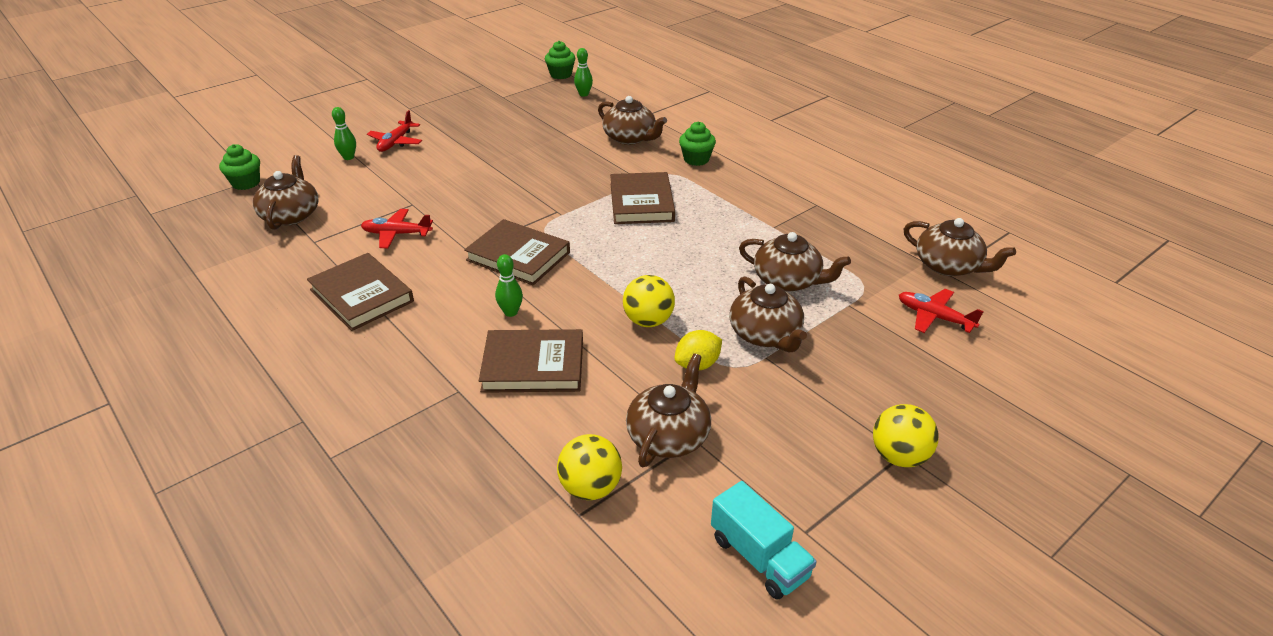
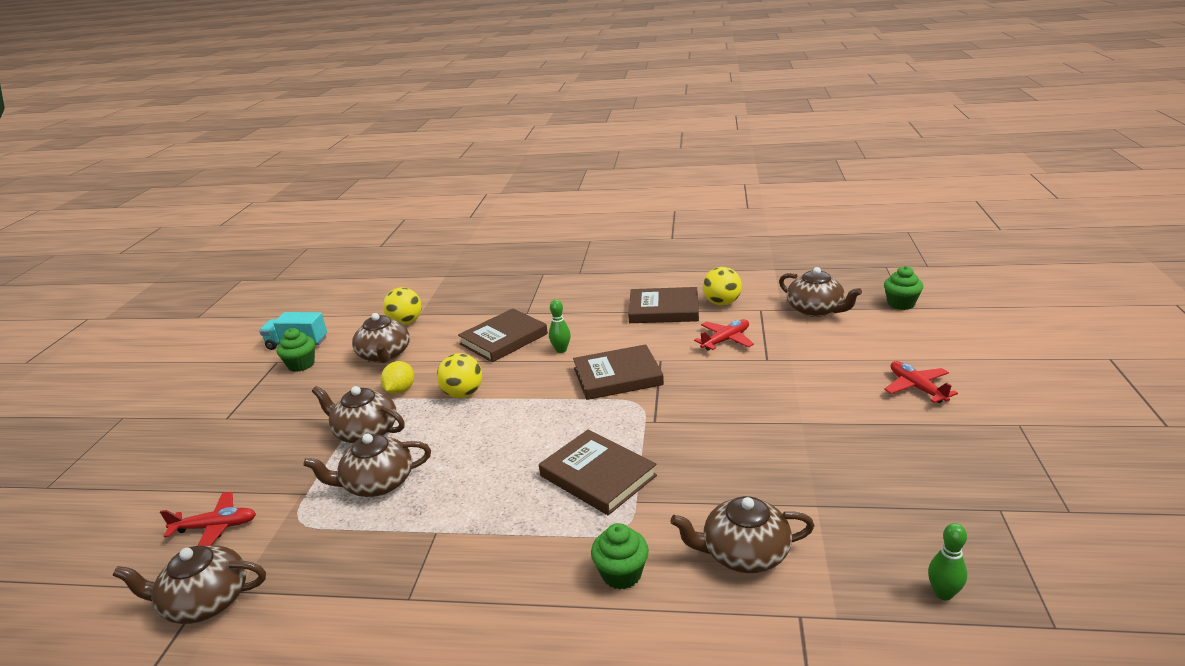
camera: 140 degrees right, 10 degrees down
green bowling pin [332,107,356,160] -> none
green cupcake [545,41,575,79] -> green cupcake moved to [276,328,315,372]
yellow ball [873,404,939,467] -> yellow ball moved to [703,267,742,306]

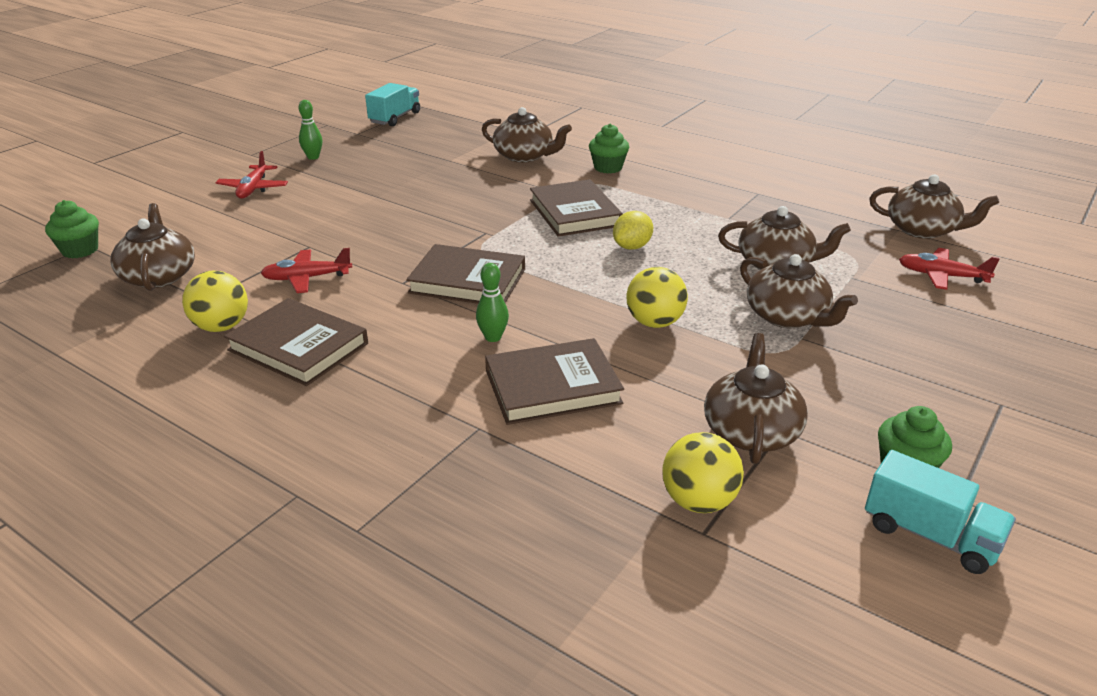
camera: 155 degrees left, 5 degrees up
yellow lemon [381,361,414,394] -> yellow lemon moved to [613,211,653,250]
green bowling pin [928,523,967,600] -> green bowling pin moved to [299,100,322,160]
none -> turquoise truck [365,83,420,126]

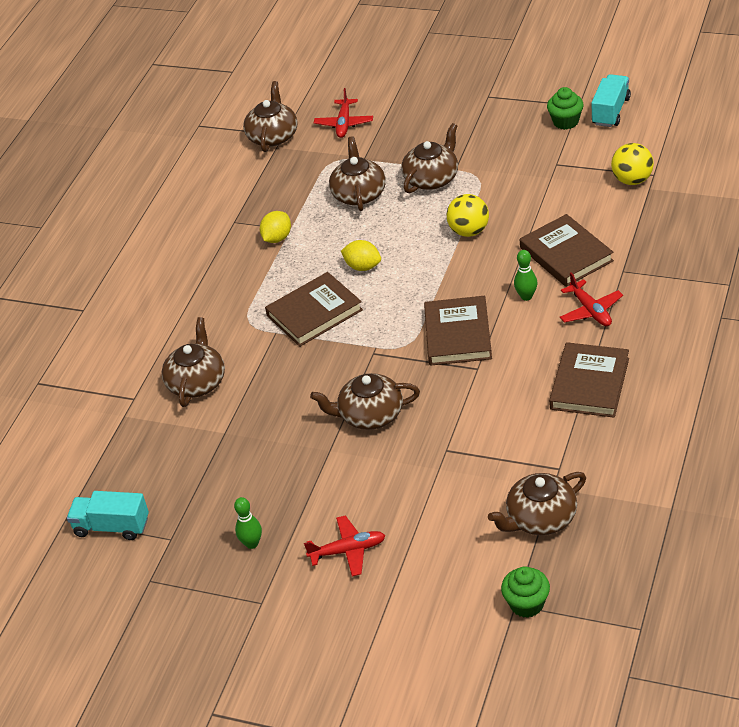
camera: 100 degrees left, 10 degrees up
yellow ball [182,271,248,332] -> none
red plane [261,248,352,293] -> red plane moved to [560,273,623,326]
green cupcake [589,124,629,174] -> none
brown teapot [704,333,808,464] -> brown teapot moved to [310,373,420,430]
none -> yellow lemon [260,211,291,243]

